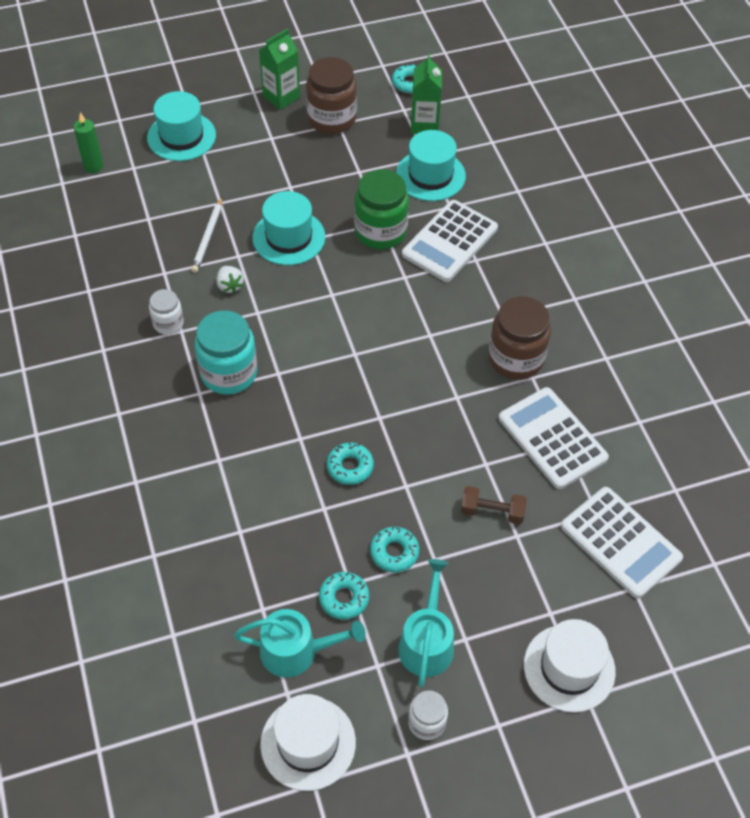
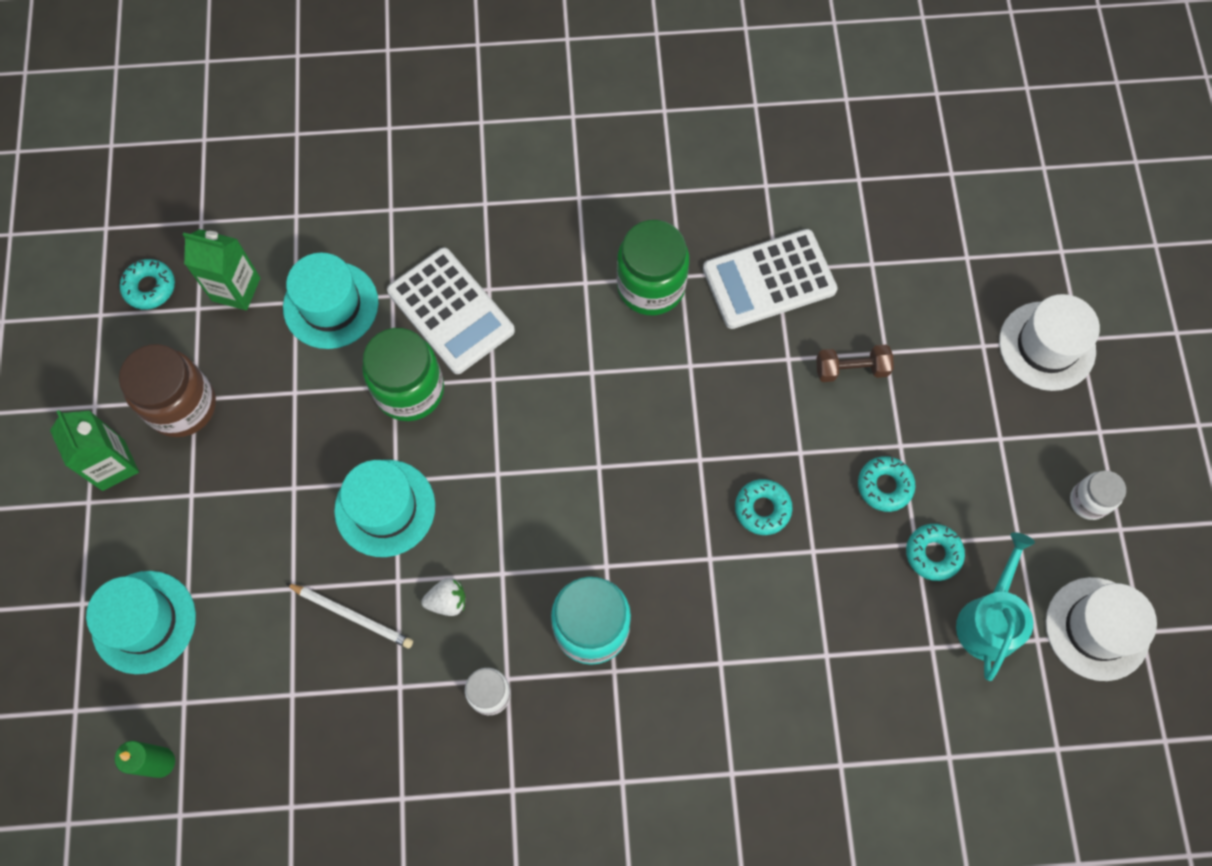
camera: 75 degrees left, 15 degrees up
turquoise watering can [398,559,454,687] -> none
brown dumbbell [461,486,527,524] -> brown dumbbell turned 60 degrees clockwise [816,345,894,382]
brown jar [488,297,551,380] -> green jar [617,220,689,315]
white calculator [561,487,683,599] -> none

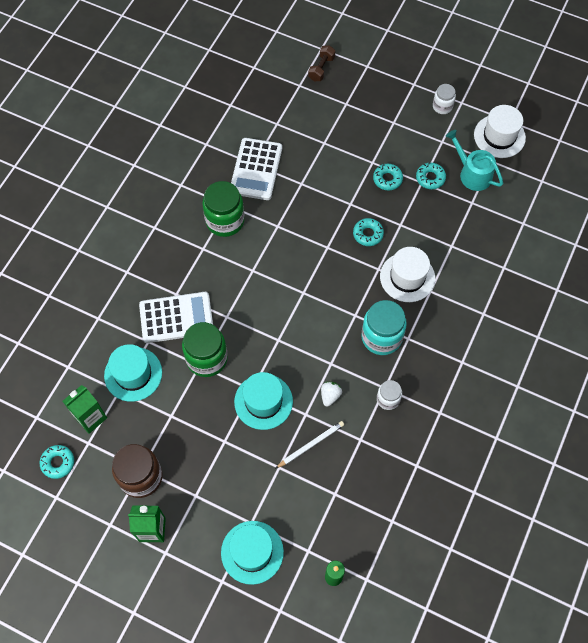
camera: 60 degrees left, 5 degrees down
brown dumbbell [816,345,894,382] -> brown dumbbell moved to [308,45,335,81]
white hat [999,294,1100,391] -> white hat moved to [380,247,435,302]

